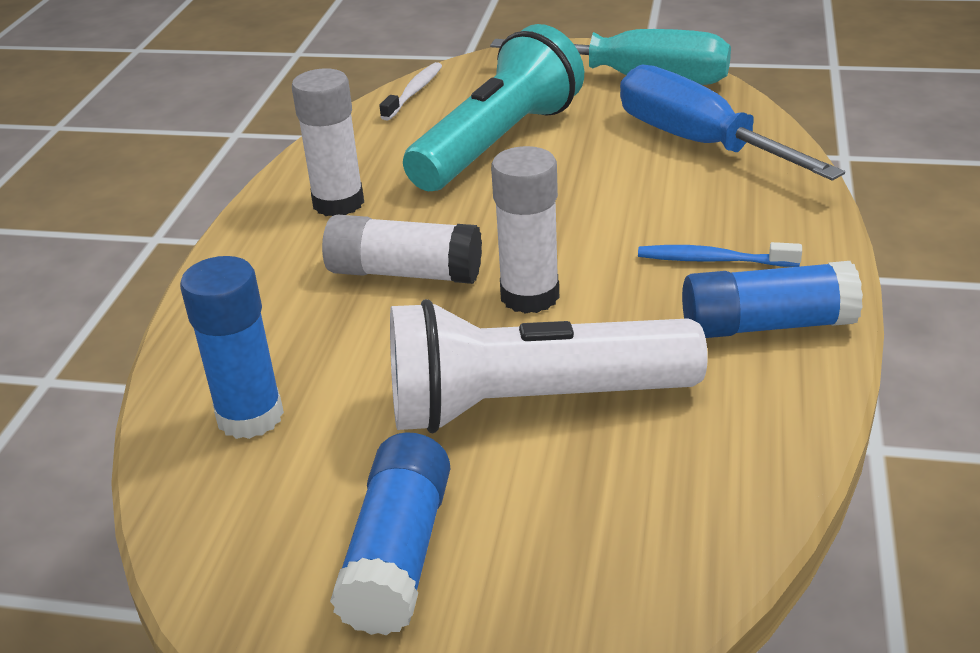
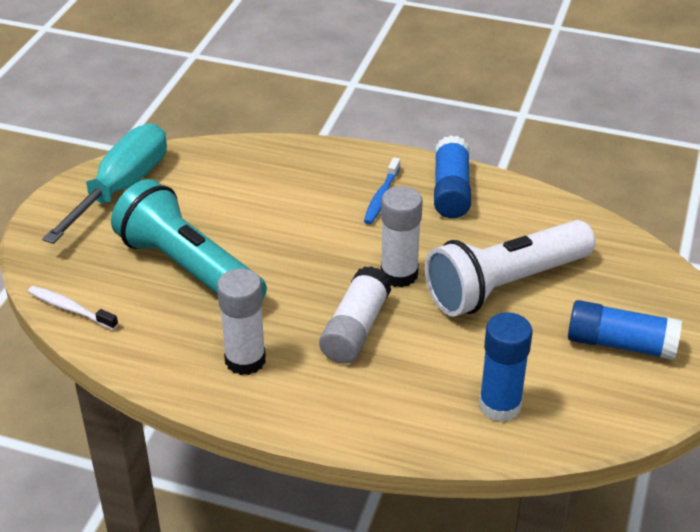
camera: 85 degrees left, 5 degrees up
white flashlight [390,299,708,433] -> white flashlight turned 60 degrees clockwise [425,220,595,316]
blue screwdriver [620,64,845,181] -> none

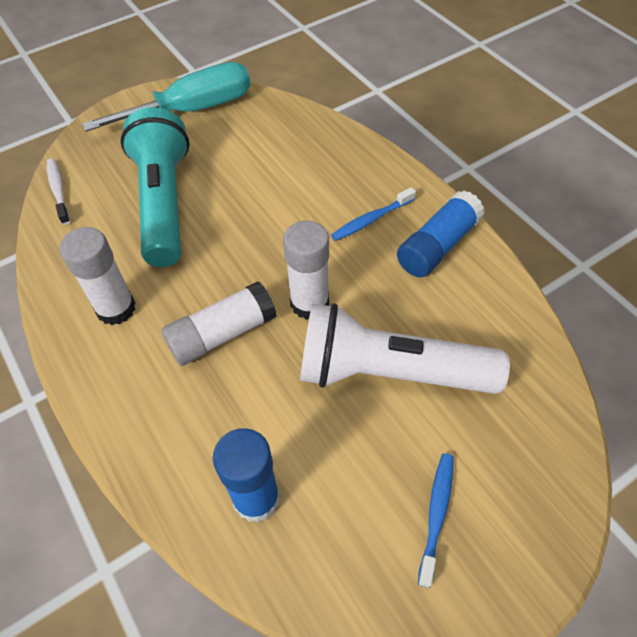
camera: 40 degrees right, 15 degrees up
blue glue stick [568,300,682,360] -> blue toothbrush [418,453,453,588]

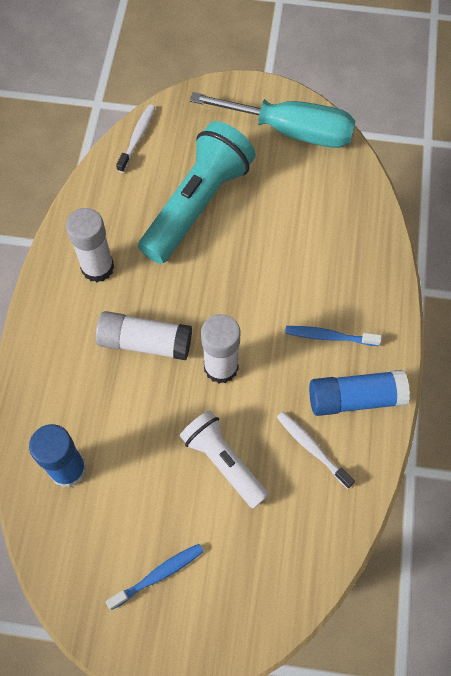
camera: 40 degrees right, 10 degrees up
white flashlight [300,303,510,394] -> white flashlight [180,410,269,509], size x0.61
none -> white toothbrush [277,412,355,489]

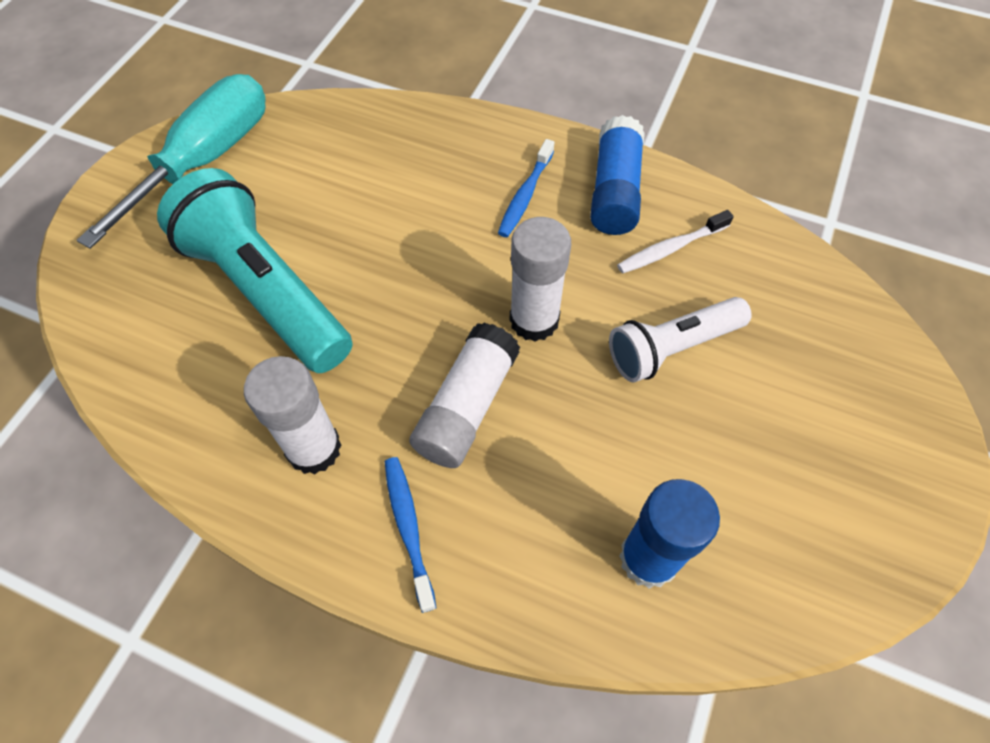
camera: 75 degrees left, 5 degrees down
blue toothbrush [106,544,204,610] -> blue toothbrush moved to [385,457,436,613]
white toothbrush [116,104,155,173] -> none

